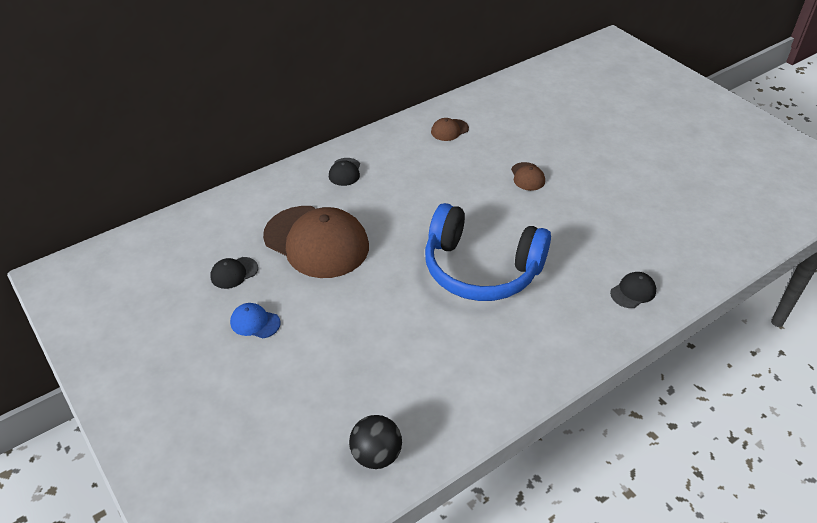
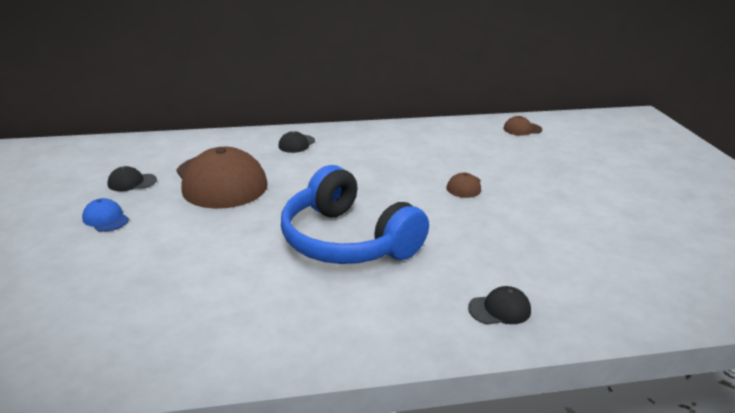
camera: 25 degrees right, 15 degrees down
black ball [349,415,402,469] -> none
brown cap [431,118,469,141] -> brown cap moved to [503,116,542,136]

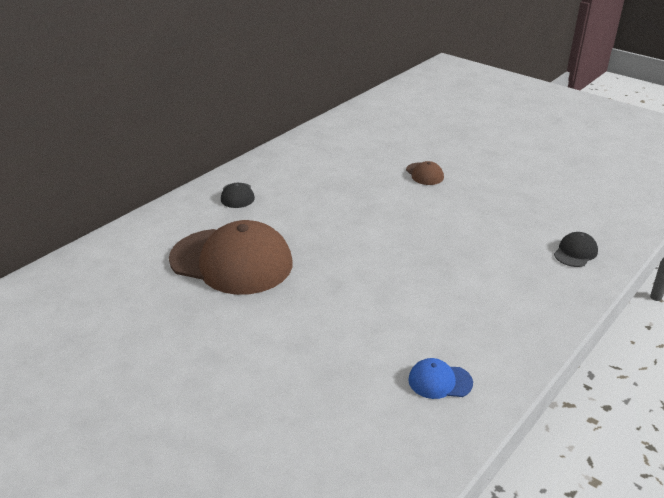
camera: 40 degrees left, 5 degrees up
blue cap [82,198,129,232] -> blue cap moved to [408,358,473,399]
black cap [107,166,157,191] -> none
blue headphones [281,165,429,264] -> none
brown cap [503,116,542,136] -> none

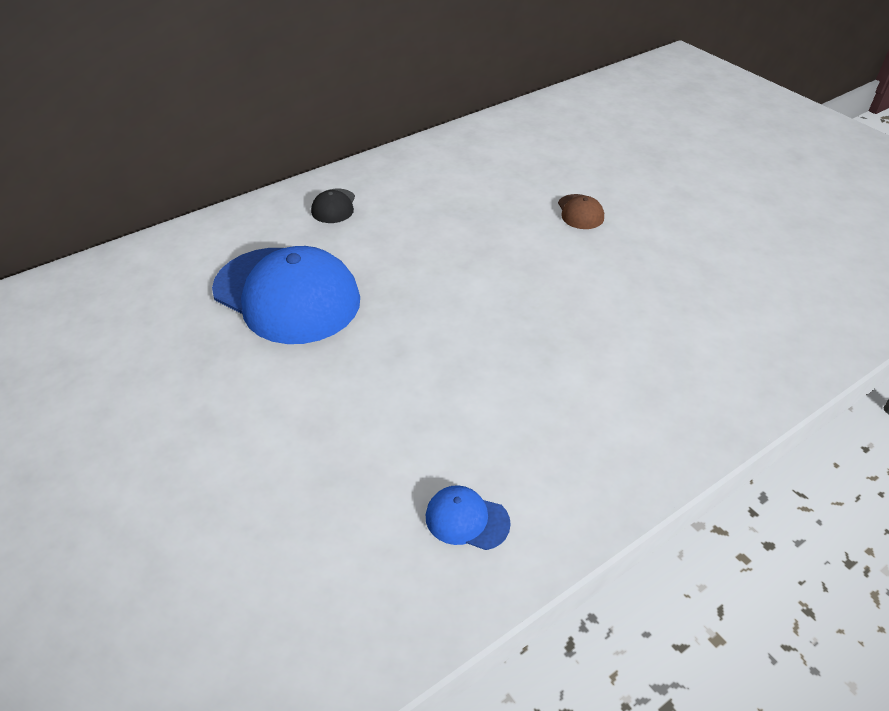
camera: 15 degrees right, 10 degrees up
brown cap [169,220,293,295] -> blue cap [212,246,360,344]
black cap [554,232,598,267] -> none

